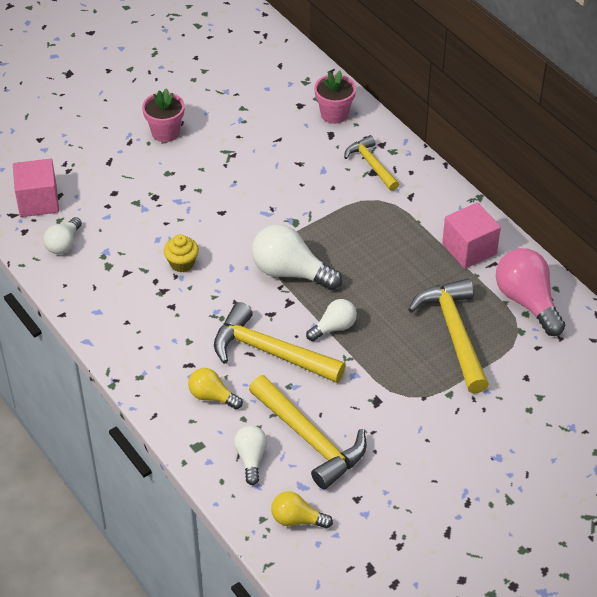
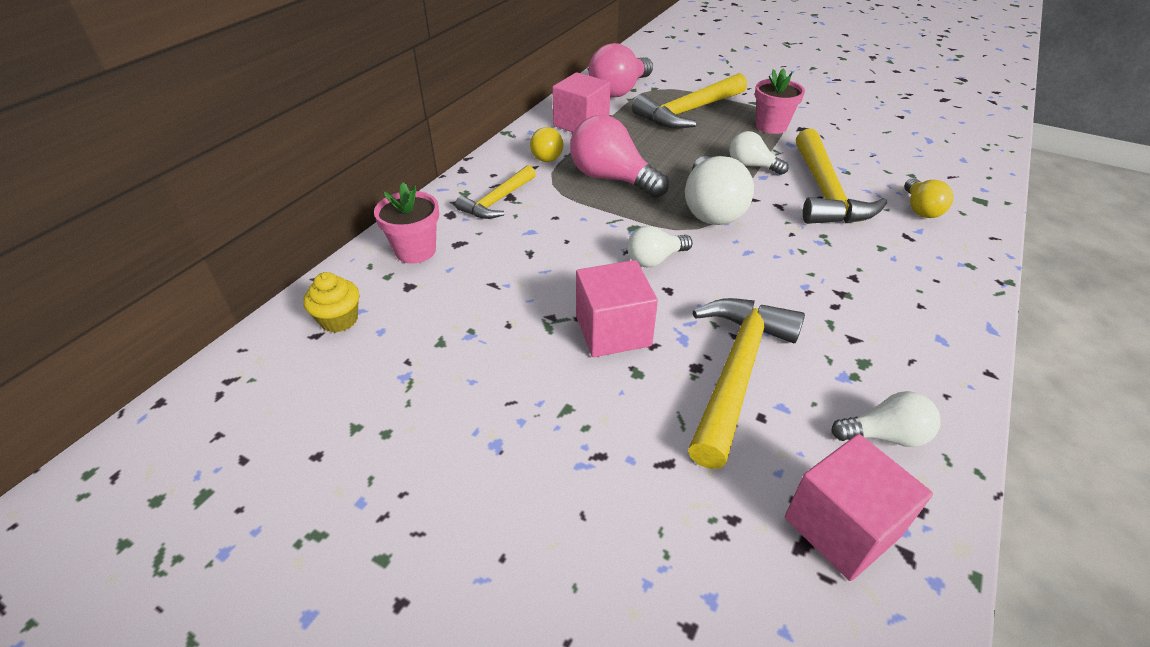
camera: 115 degrees left, 5 degrees down
pink flower pot [142,88,184,142] -> pink flower pot moved to [755,68,805,134]
yellow cupcake [164,234,199,272] -> yellow cupcake moved to [303,272,359,332]
white light bulb [234,425,267,485] -> white light bulb moved to [627,226,692,267]
yellow hammer [249,375,367,489] -> yellow hammer moved to [688,298,805,469]
yellow light bulb [271,491,333,529] -> yellow light bulb moved to [530,127,563,162]
none -> pink light bulb [570,115,669,198]
none -> pink cube [576,260,658,357]

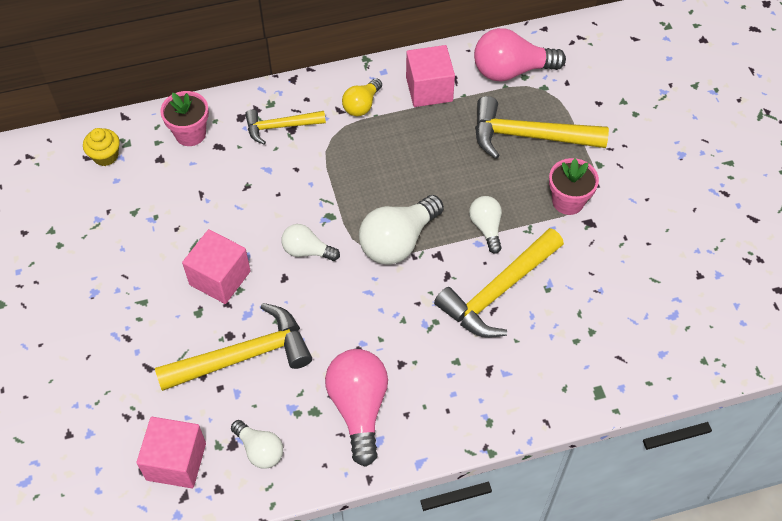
camera: 45 degrees right, 15 degrees up
pink light bulb [570,115,669,198] -> pink light bulb moved to [325,349,388,467]
yellow light bulb [905,178,954,218] -> none

